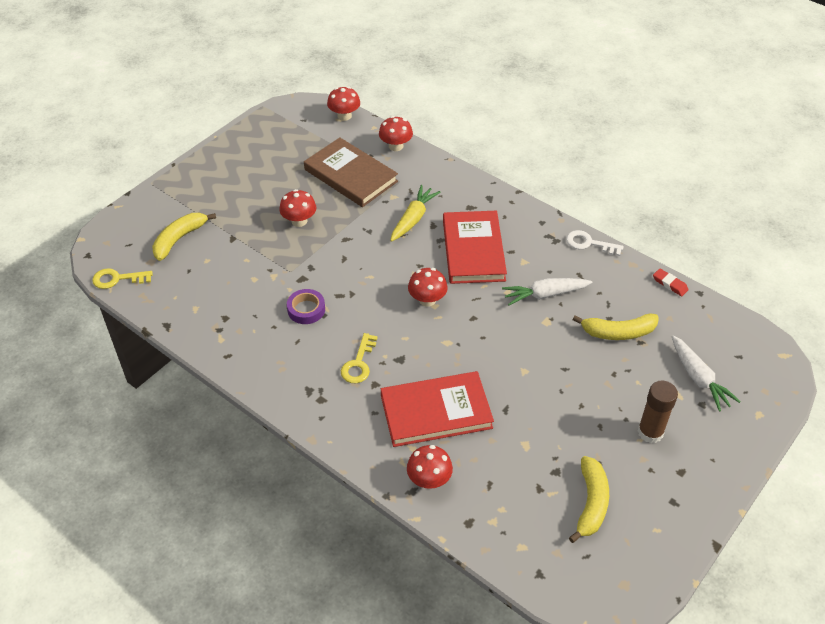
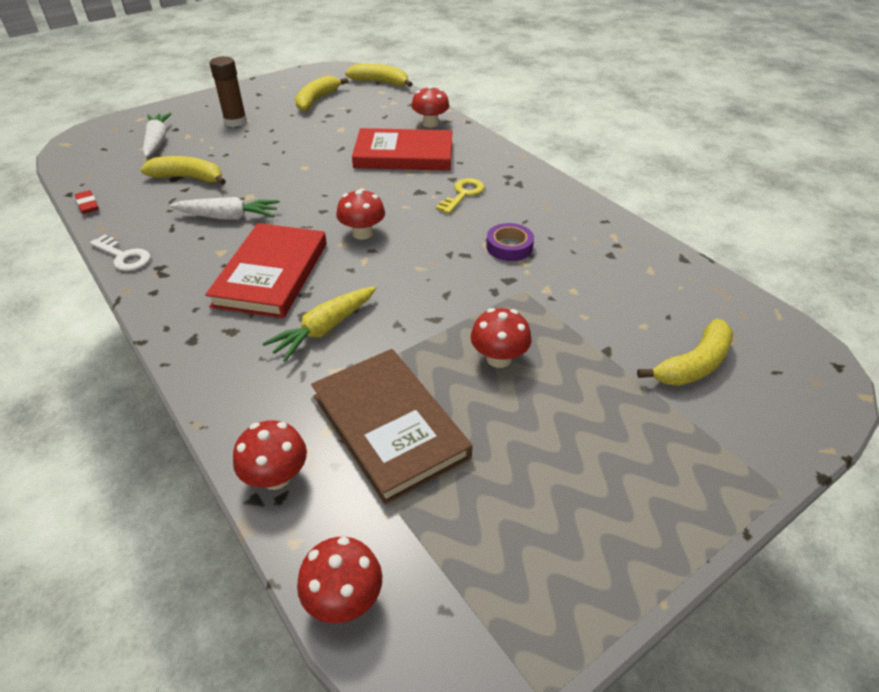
camera: 165 degrees left, 5 degrees down
yellow key [92,268,153,289] -> none
none -> yellow banana [345,64,412,87]

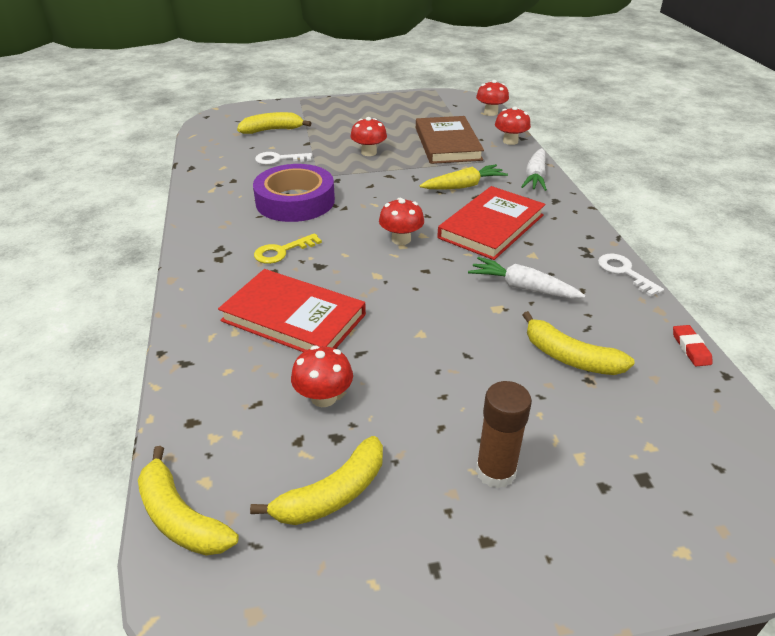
camera: 155 degrees left, 5 degrees down
white carrot [143,113,172,158] -> white carrot moved to [521,148,547,191]
red mushroom [411,85,450,128] -> red mushroom moved to [291,346,353,407]
purple tape [486,223,534,261] -> purple tape [253,164,335,222], size x2.01
none -> white key [255,152,312,165]

